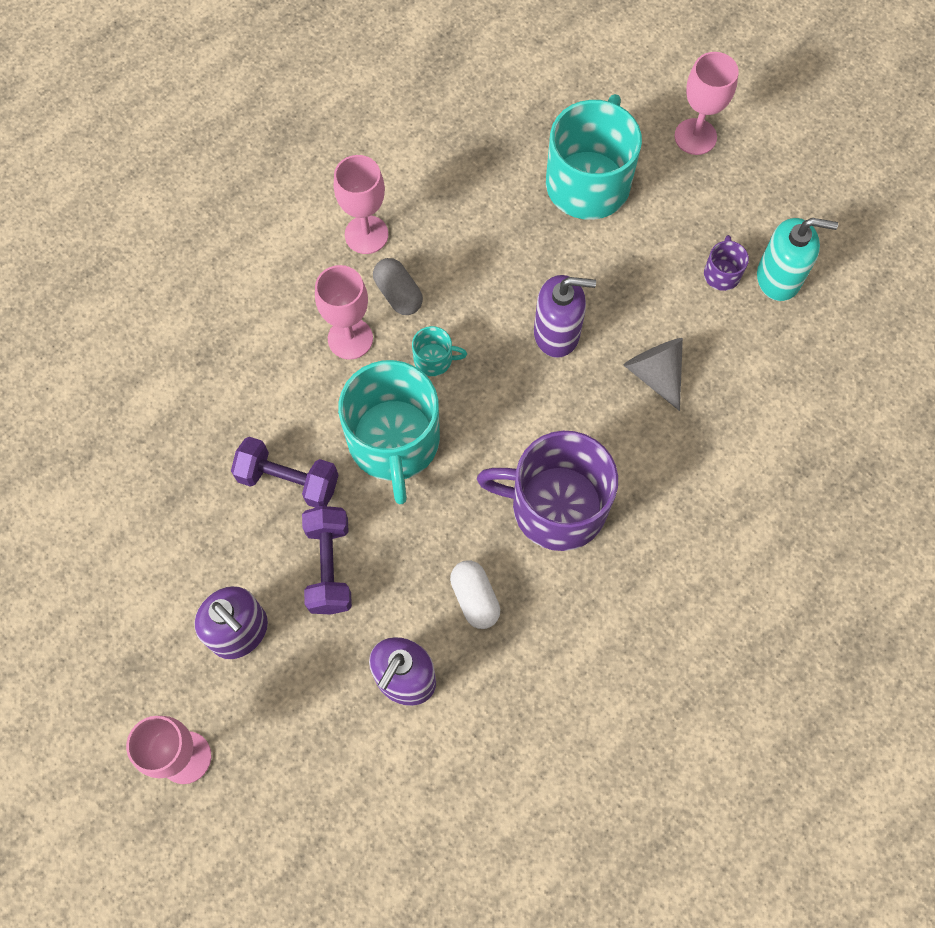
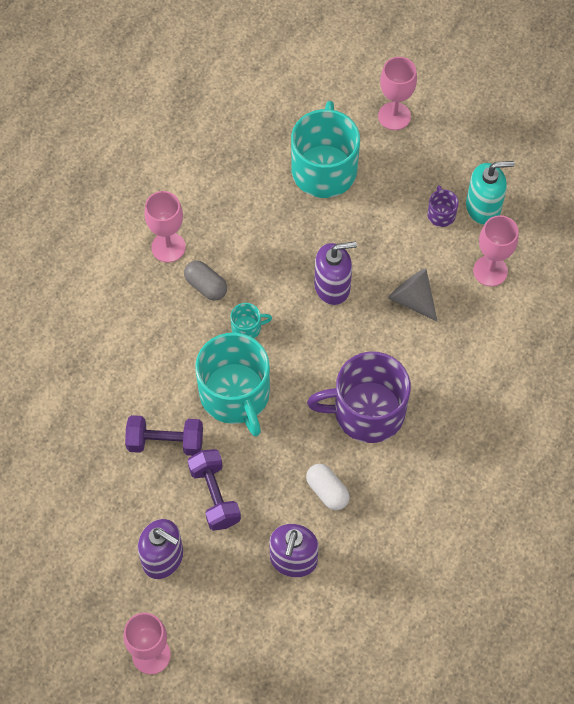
camera: 15 degrees left, 5 degrees down
pink goblet [315,265,373,360] -> pink goblet moved to [473,215,518,286]

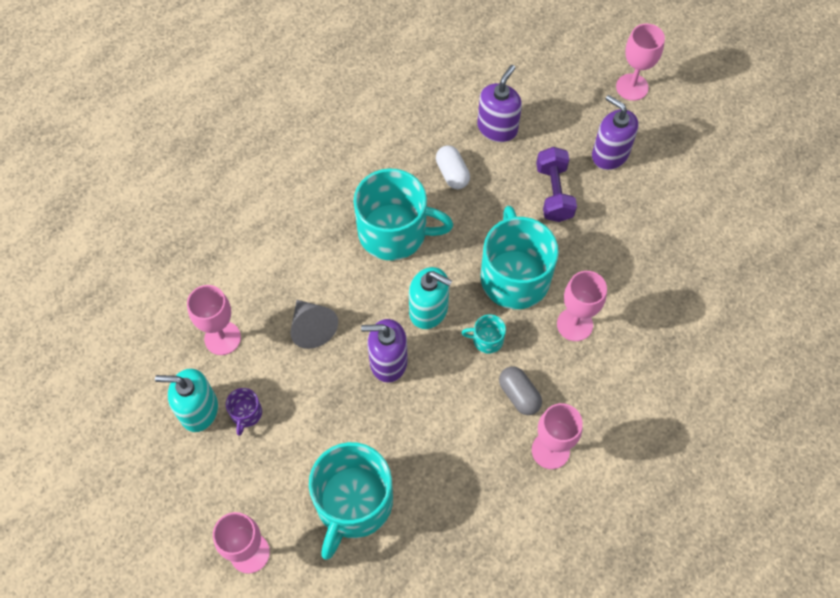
camera: 165 degrees left, 0 degrees up
purple dumbbell [125,415,203,456] -> none
purple mug [307,352,411,443] -> turquoise mug [354,169,453,261]
none -> turquoise soap dispenser [409,267,452,329]
none -> pink goblet [557,271,607,341]

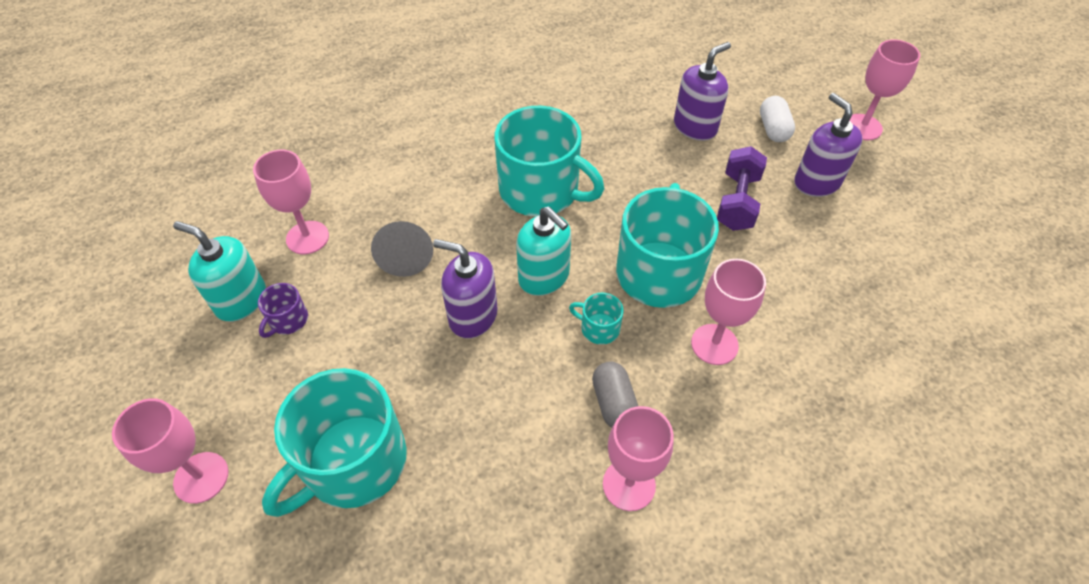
camera: 20 degrees right, 10 degrees down
white capsule [436,145,470,189] -> white capsule moved to [760,96,795,142]

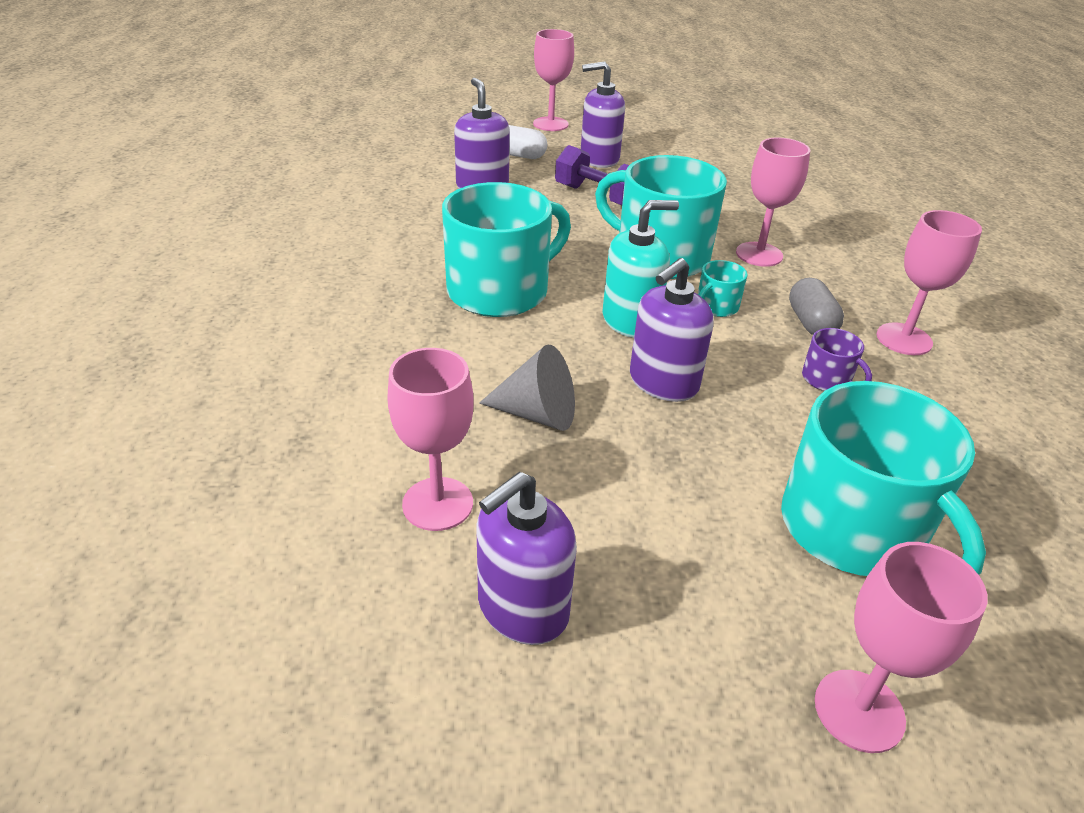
camera: 70 degrees left, 15 degrees down
turquoise soap dispenser [173,221,266,322] -> purple soap dispenser [476,472,577,645]
purple mug [258,283,308,338] -> purple mug moved to [802,328,872,391]
grey capsule [592,361,638,428] -> grey capsule turned 75 degrees clockwise [789,278,844,335]

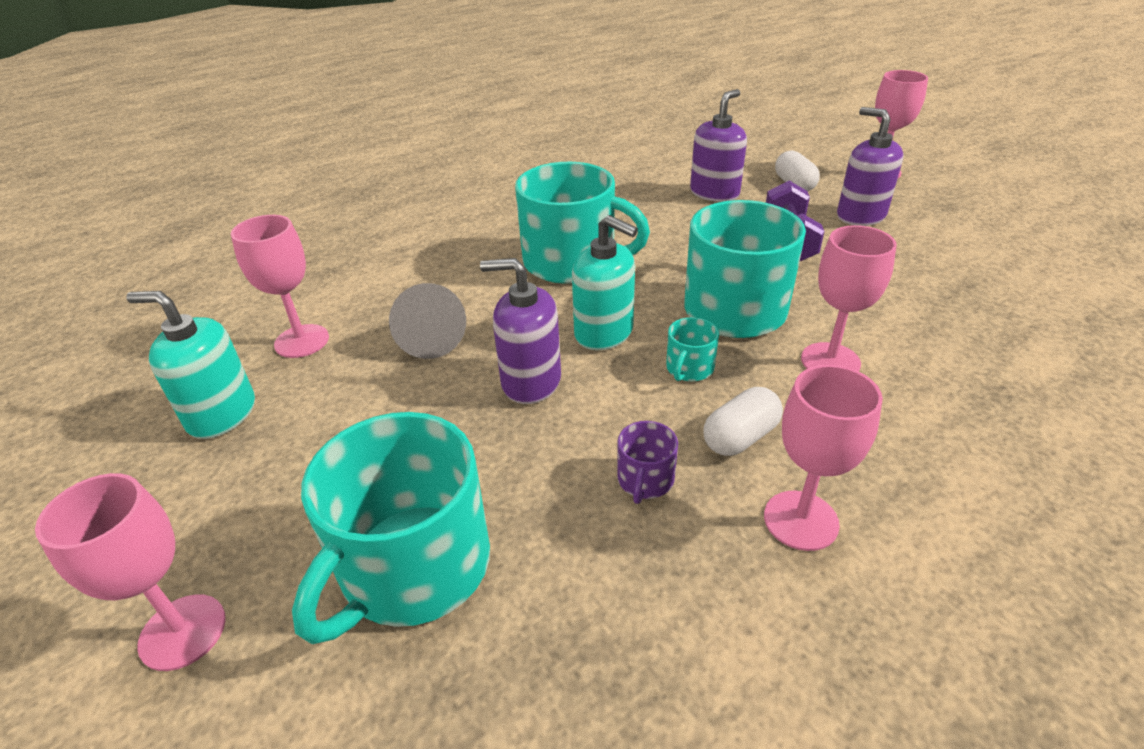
camera: 60 degrees right, 0 degrees up
purple soap dispenser [476,472,577,645] -> turquoise soap dispenser [126,291,255,439]
turquoise mug [698,260,747,317] -> turquoise mug turned 75 degrees counterclockwise [666,317,719,381]
grey capsule [789,278,844,335] -> white capsule [703,387,783,456]

